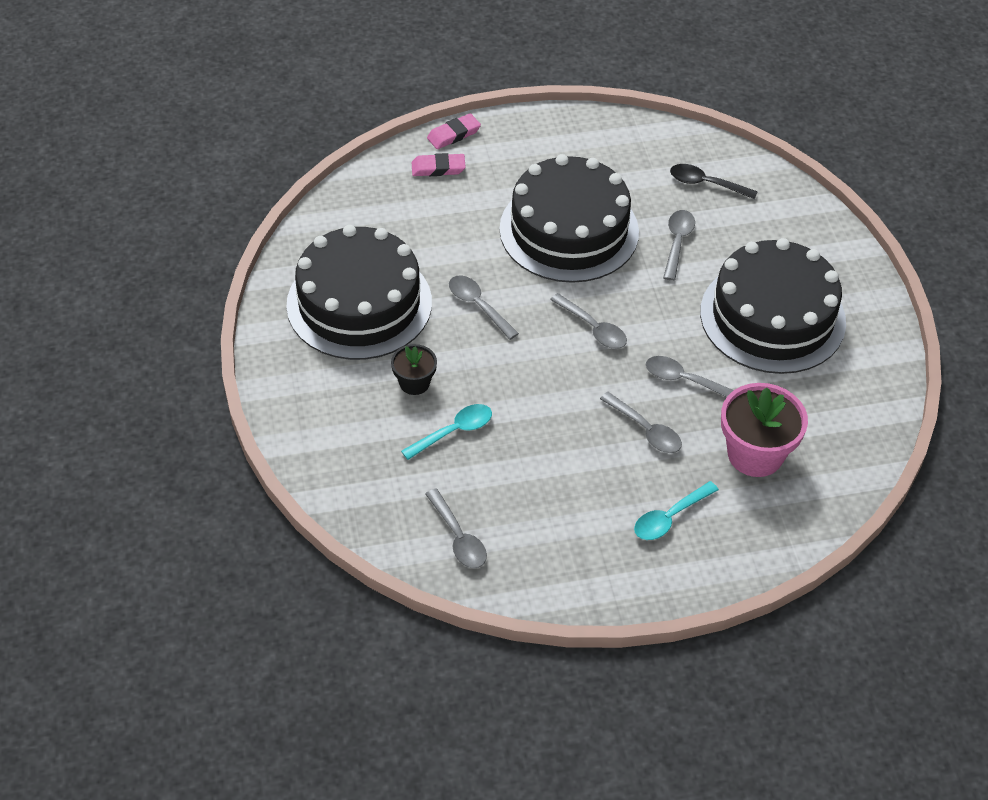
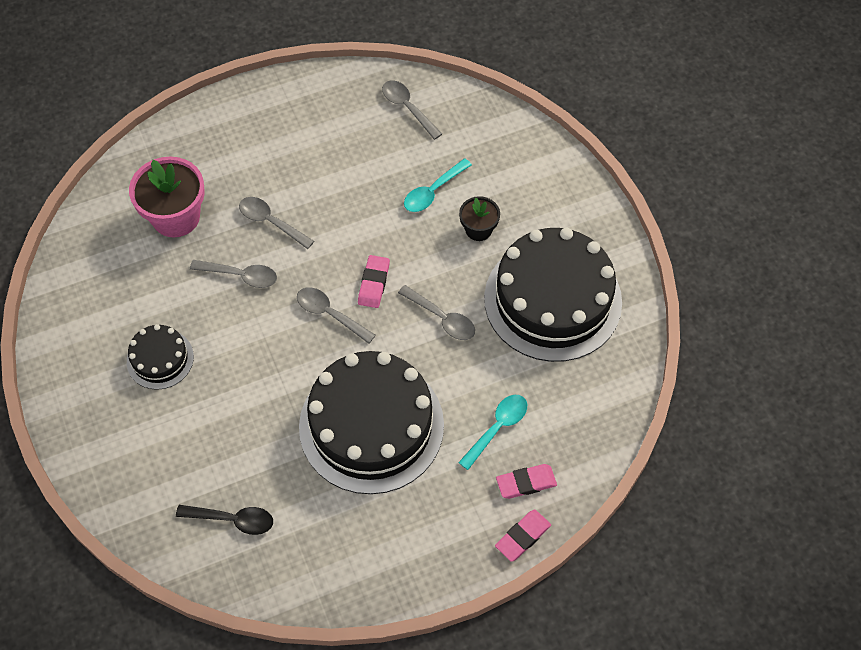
camera: 170 degrees right, 10 degrees up
turquoise spoon [634,481,719,540] -> turquoise spoon moved to [458,395,527,470]
grey spoon [663,210,695,281] -> none
black cake [700,238,846,374] -> black cake [127,324,194,390], size x0.47
none -> pink eraser [358,255,390,308]

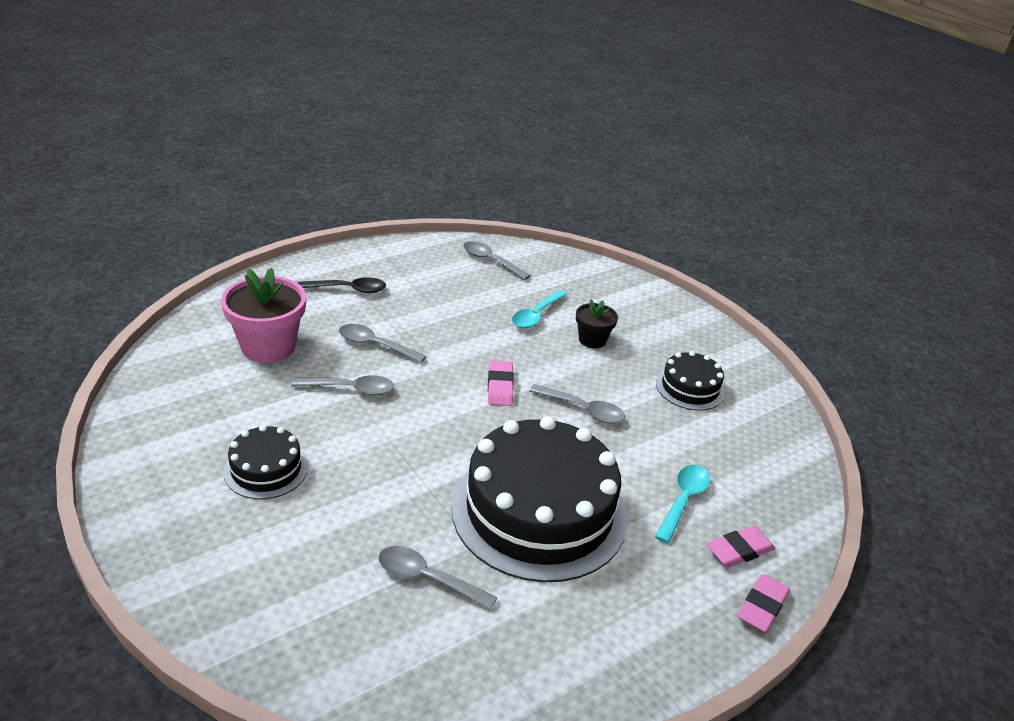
camera: 15 degrees left, 25 degrees down
black spoon [176,505,273,535] -> black spoon moved to [298,278,386,293]
grey spoon [297,287,376,344] -> grey spoon moved to [378,546,497,610]
black cake [484,228,622,362] -> black cake [656,351,725,411], size x0.47

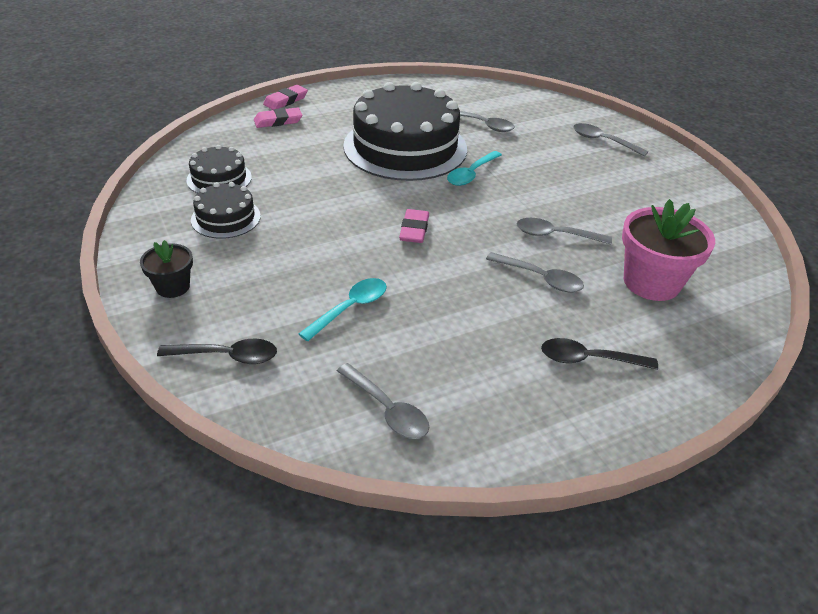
camera: 170 degrees left, 5 degrees up
black cake [224,425,308,499] -> black cake moved to [187,145,252,193]
grey spoon [529,384,625,424] -> grey spoon moved to [573,123,649,157]
black flower pot [576,299,618,348] -> black flower pot moved to [140,240,193,298]
turquoise spoon [655,465,710,543] -> turquoise spoon moved to [447,151,502,186]
none -> black spoon [157,339,277,364]

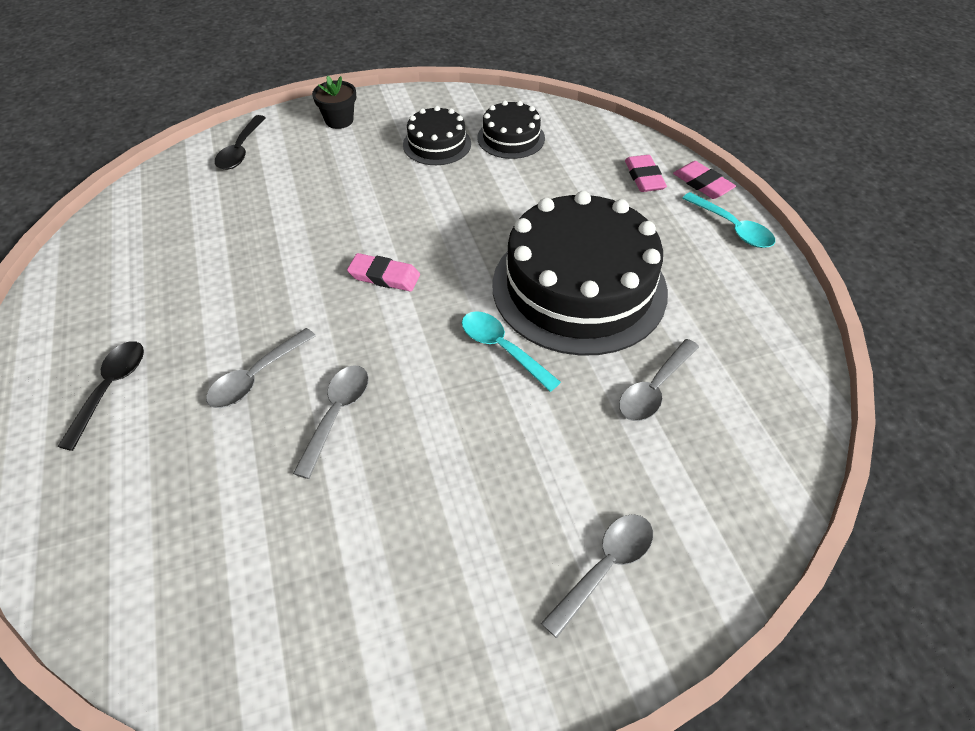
camera: 100 degrees right, 10 degrees up
turquoise spoon [299,278,387,341] -> turquoise spoon moved to [682,192,775,248]
grey spoon [337,363,429,439] -> none
pink flower pot [622,199,715,301] -> none

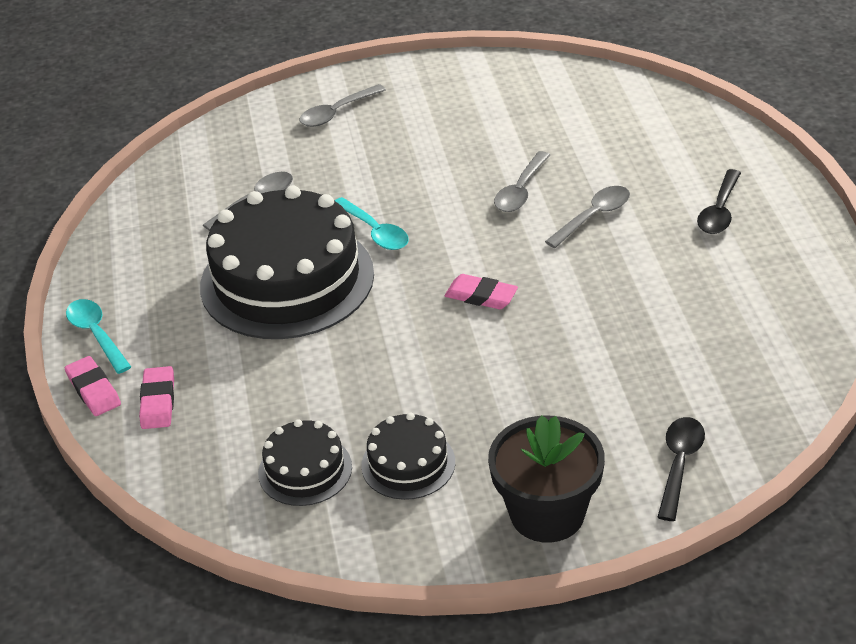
camera: 170 degrees left, 10 degrees down
black flower pot [312,76,356,129] -> black flower pot [488,415,605,543], size x1.80

